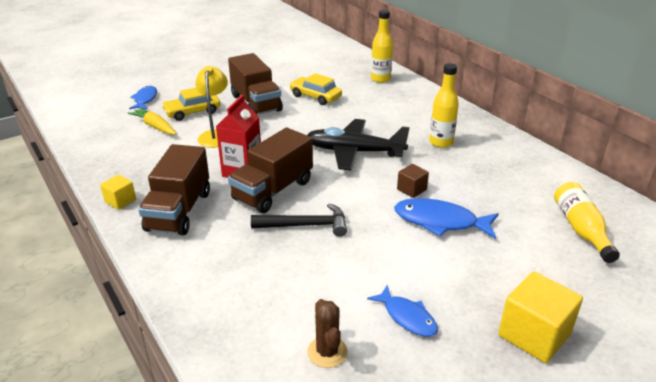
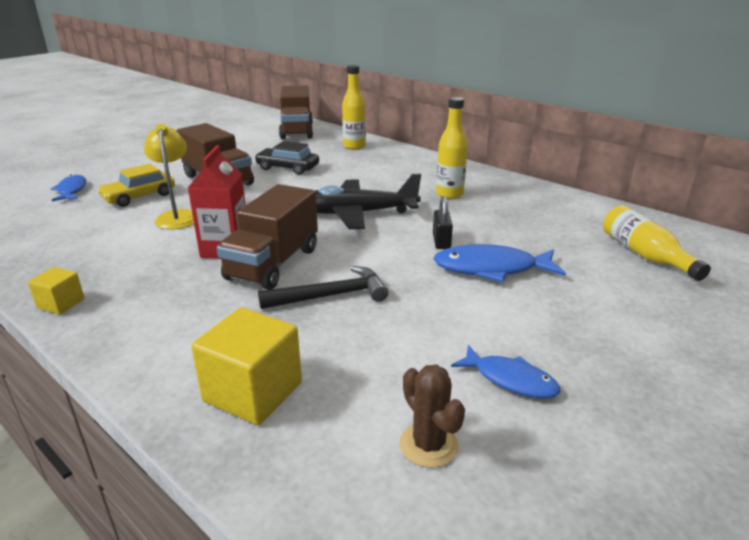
camera: 15 degrees left, 5 degrees down
yellow carrot [128,107,176,135] -> none
brown truck [138,144,210,235] -> brown truck moved to [279,86,313,139]
yellow car [290,73,342,105] -> black car [255,141,319,175]
brown cube [397,164,429,198] -> black padlock [433,196,453,249]
yellow cube [498,271,583,363] -> yellow cube moved to [191,307,302,425]

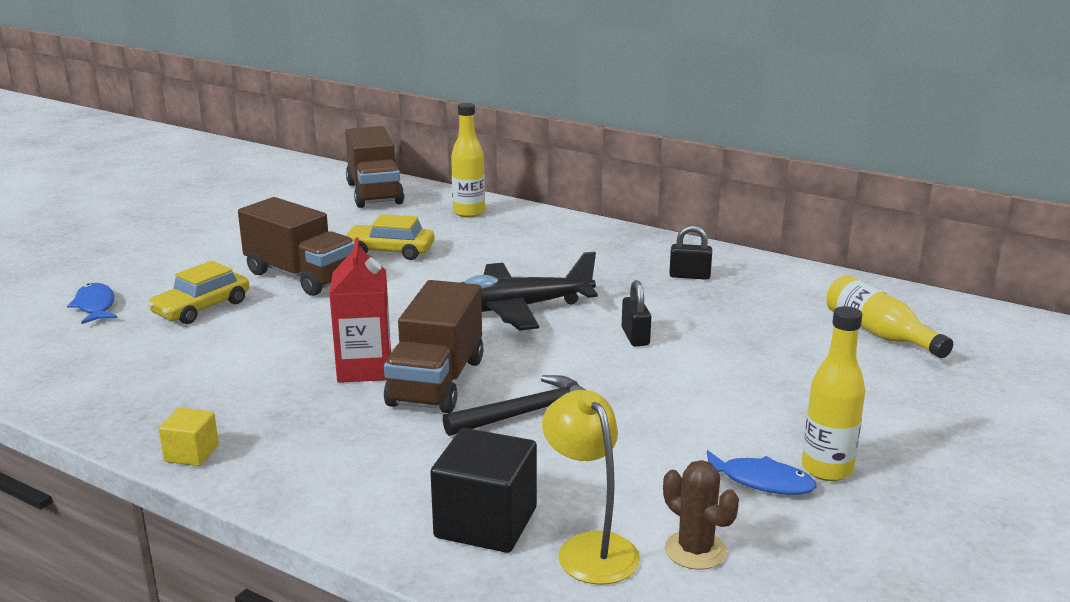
camera: 10 degrees left, 5 degrees down
yellow lamp [144,124,194,230] -> yellow lamp moved to [542,390,640,585]
yellow cube [191,307,302,425] -> black cube [430,428,537,553]
black car [255,141,319,175] -> yellow car [345,214,434,260]
blue fish [434,244,566,283] -> none
yellow bottle [436,97,468,199] -> yellow bottle moved to [802,306,865,481]
none -> black padlock [669,225,712,280]

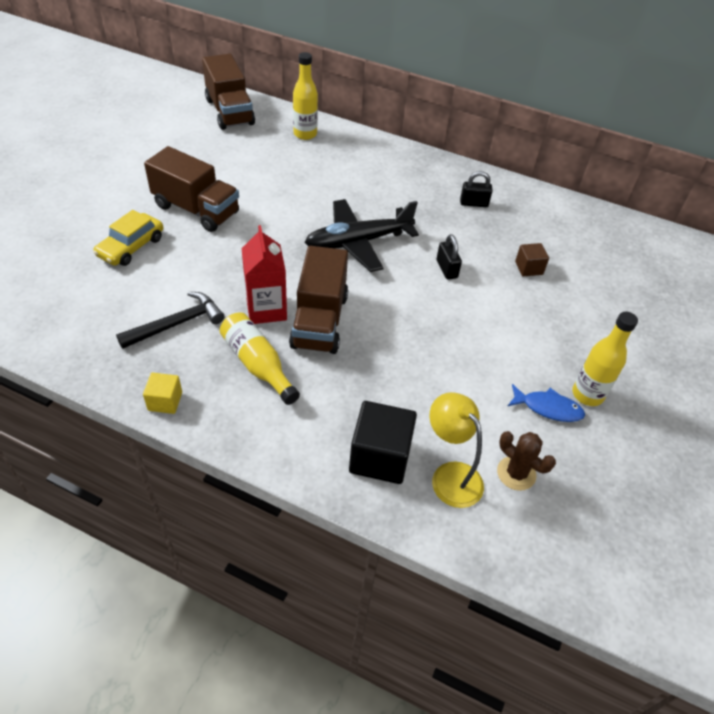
camera: 10 degrees left, 25 degrees up
blue fish [67,283,117,324] -> none
yellow car [345,214,434,260] -> none
black hammer [443,375,585,436] -> black hammer moved to [116,292,224,349]
yellow bottle [826,275,953,358] -> yellow bottle moved to [219,312,300,405]
none -> brown cube [515,243,549,276]

